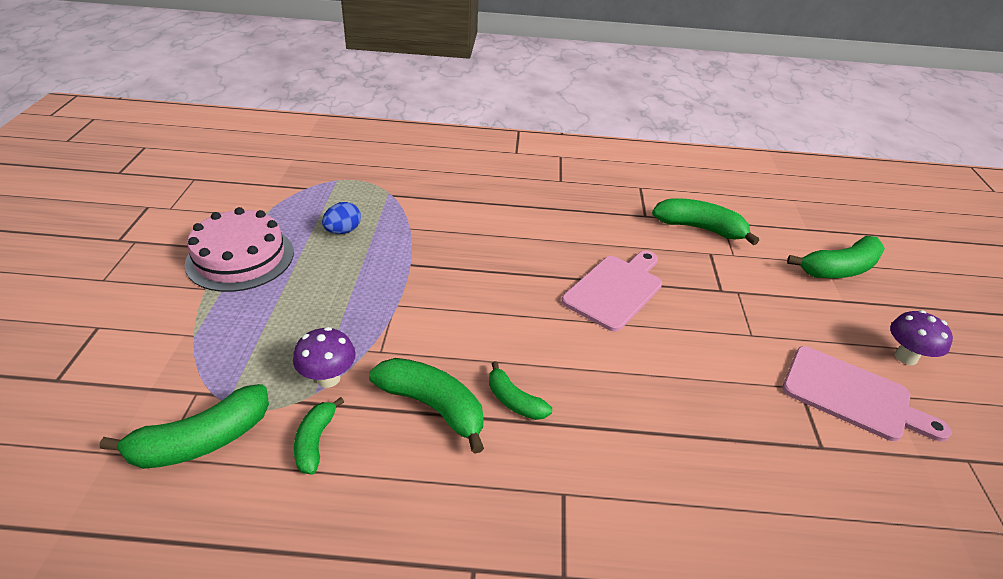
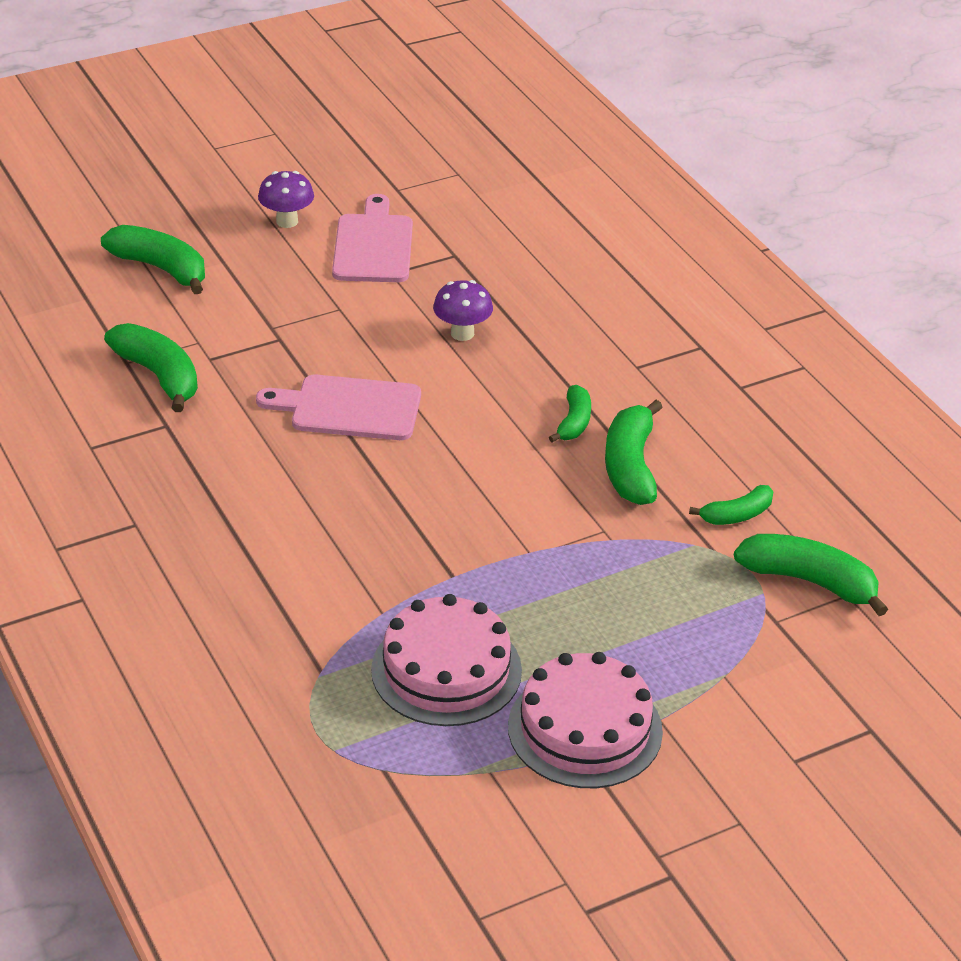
camera: 120 degrees left, 0 degrees up
purple mushroom [293,327,356,388] -> purple mushroom moved to [433,280,493,341]
blue egg [322,202,361,234] -> pink cake [371,594,522,726]
green banana [652,198,759,245] -> green banana turned 150 degrees clockwise [104,323,198,412]

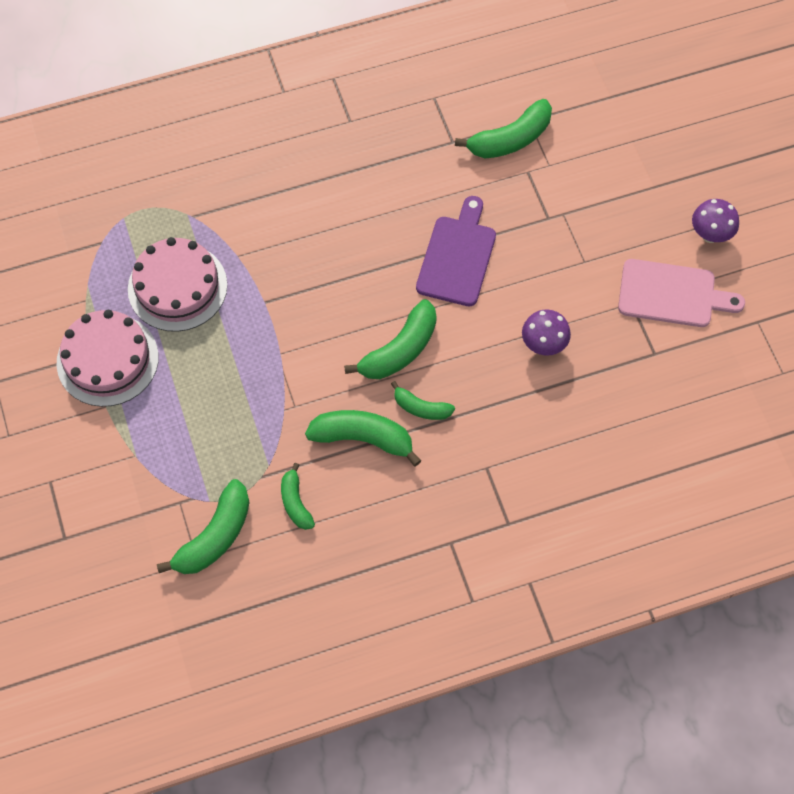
camera: 100 degrees right, 25 degrees up
green banana [101,225,205,294] -> green banana moved to [344,299,437,379]
pink cutting board [256,375,421,440] -> purple cutting board [416,196,496,306]

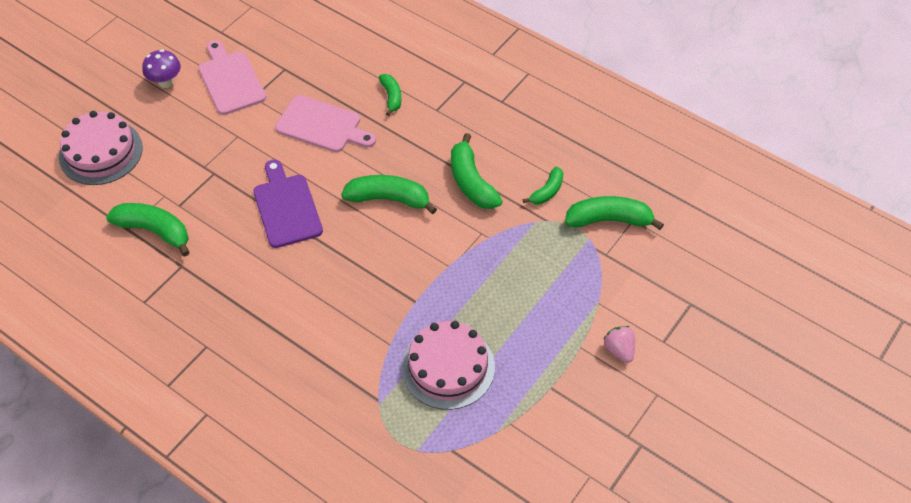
camera: 125 degrees left, 10 degrees down
pink cake [57,310,159,407] -> pink cake moved to [59,111,143,185]
green banana [391,381,455,420] -> green banana moved to [379,74,401,116]
purple cutting board [416,196,496,306] -> purple cutting board turned 90 degrees clockwise [253,159,323,248]
purple mushroom [522,309,571,355] -> pink cutting board [275,95,376,152]
none -> pink strawberry [603,326,635,363]

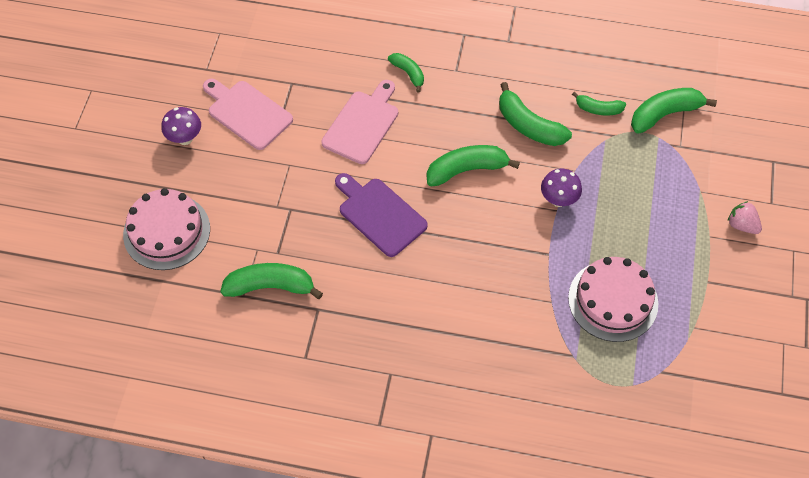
camera: 25 degrees left, 5 degrees up
pink cutting board [275,95,376,152] -> pink cutting board turned 60 degrees counterclockwise [321,80,398,164]
green banana [523,166,564,204] -> green banana turned 90 degrees clockwise [572,92,626,115]
none -> purple mushroom [541,168,582,207]

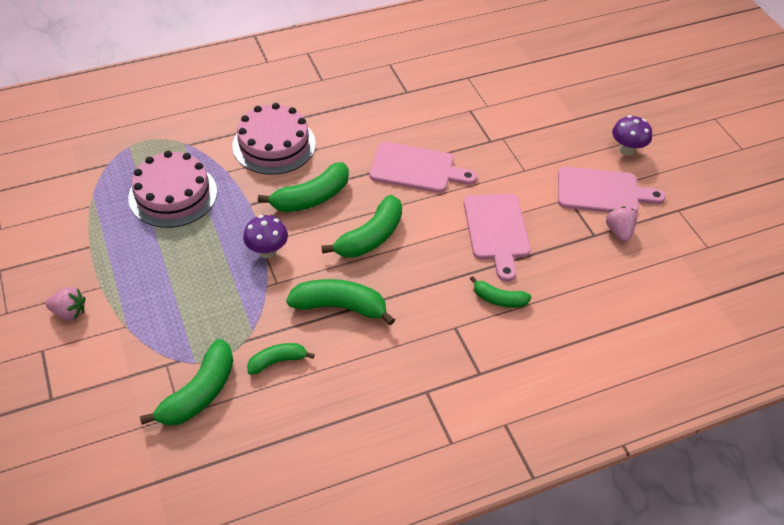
camera: 145 degrees right, 10 degrees down
pink cake [123,188,210,270] -> pink cake moved to [232,103,316,175]
green banana [220,263,323,299] -> green banana moved to [258,162,349,212]
purple cutting board [335,173,428,257] -> pink cutting board [369,142,477,193]
none -> pink strawberry [606,206,637,242]

